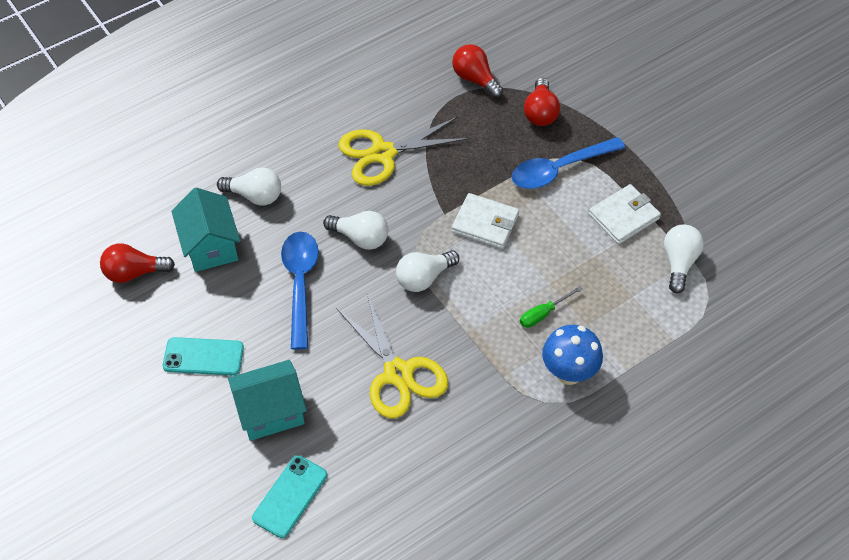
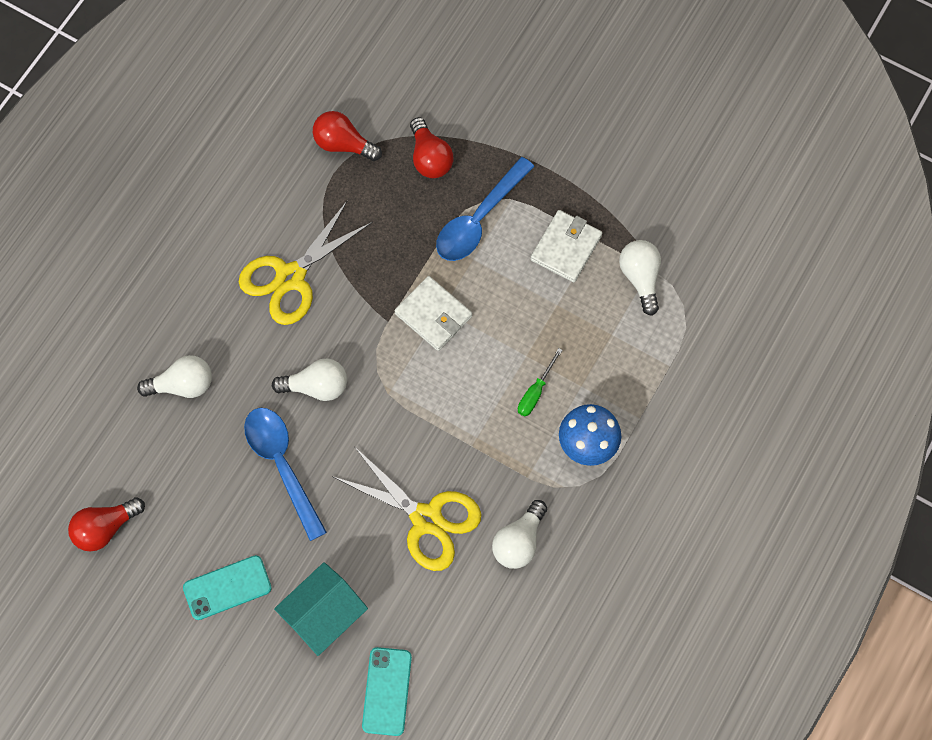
camera: 25 degrees left, 15 degrees up
turquoise house [171,188,241,272] -> none
white light bulb [396,250,459,292] -> white light bulb moved to [492,500,547,569]
white wallet [452,193,519,249] -> white wallet turned 45 degrees clockwise [394,276,472,351]

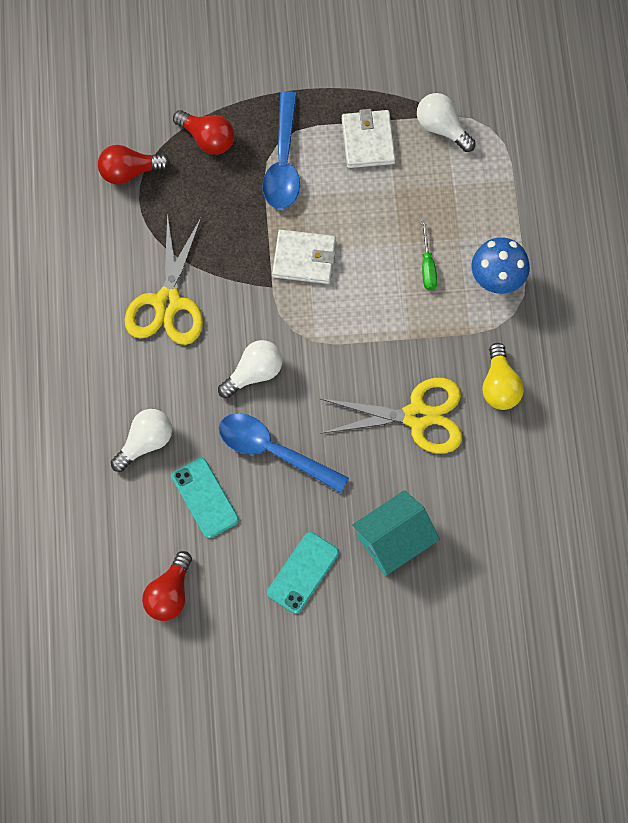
camera: 35 degrees left, 0 degrees up
turquoise house [274,562,368,656] -> turquoise house turned 45 degrees clockwise [352,490,440,576]
turquoise phone [362,647,412,736] -> turquoise phone moved to [172,458,239,538]
white light bulb [492,500,547,569] -> yellow light bulb [482,343,524,410]

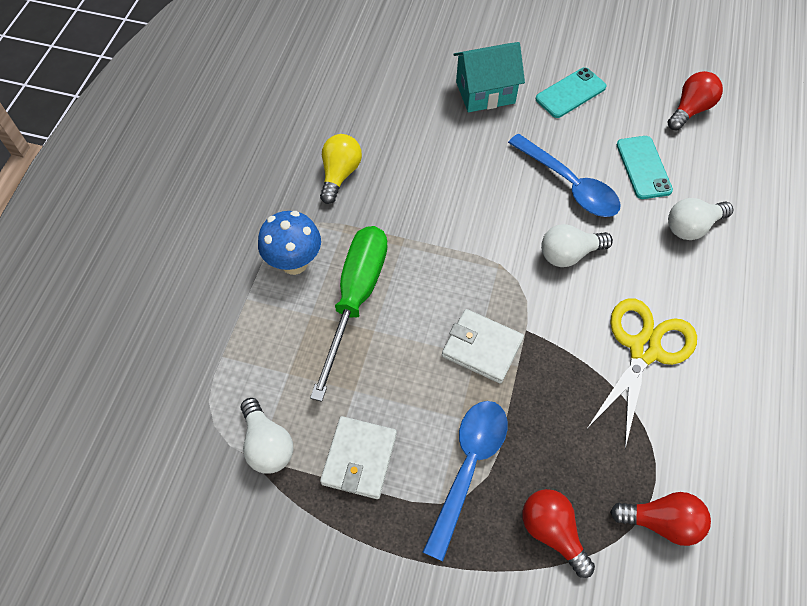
camera: 160 degrees left, 10 degrees down
yellow scissors [320,378,462,454] -> none
green screwdriver [421,220,437,290] -> green screwdriver [310,226,388,402], size x2.33

